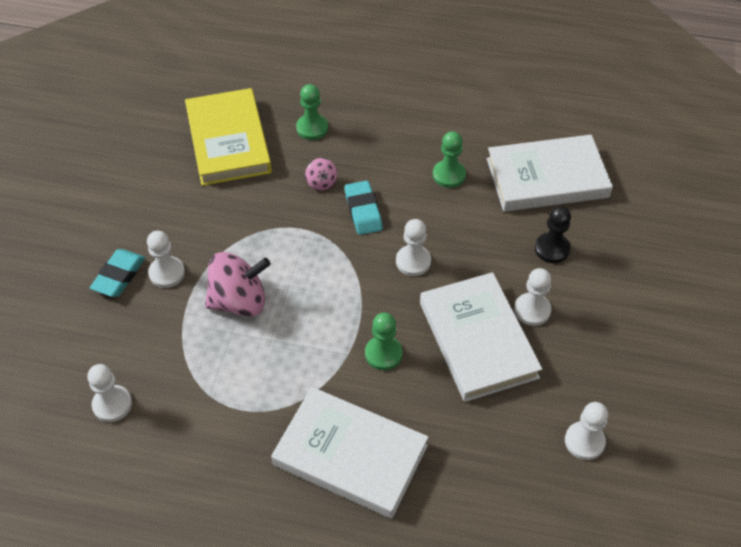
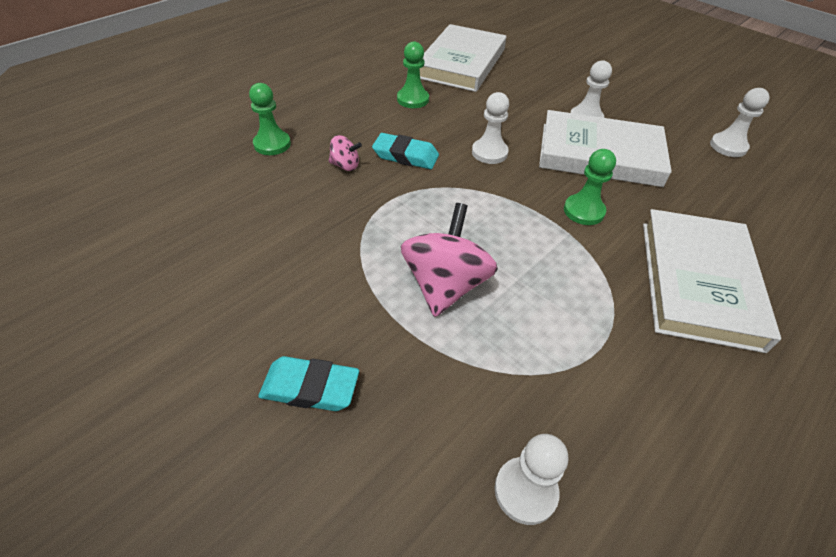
camera: 60 degrees left, 5 degrees down
turquoise eraser [90,249,145,297] -> turquoise eraser turned 45 degrees counterclockwise [258,356,359,411]
white pawn [147,231,185,288] -> none
yellow book [185,88,272,186] -> none
white book [271,387,429,518] -> white book turned 45 degrees counterclockwise [643,209,781,353]
black pawn [535,206,571,263] -> none

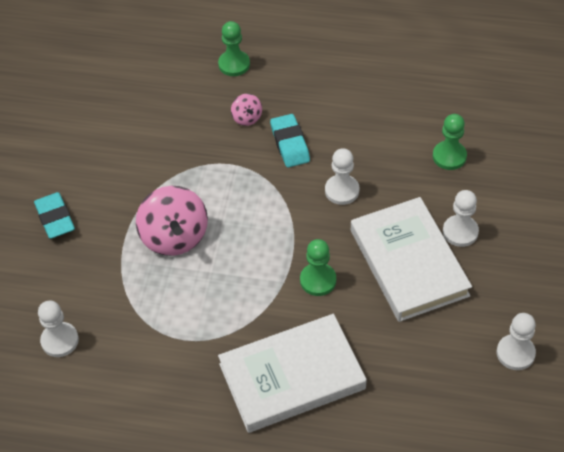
camera: 60 degrees right, 5 degrees up
green pawn [397,41,429,108] -> green pawn moved to [433,114,467,170]
pink spinning top [401,203,498,317] -> pink spinning top turned 90 degrees clockwise [136,186,208,256]
white book [419,24,506,92] -> none

